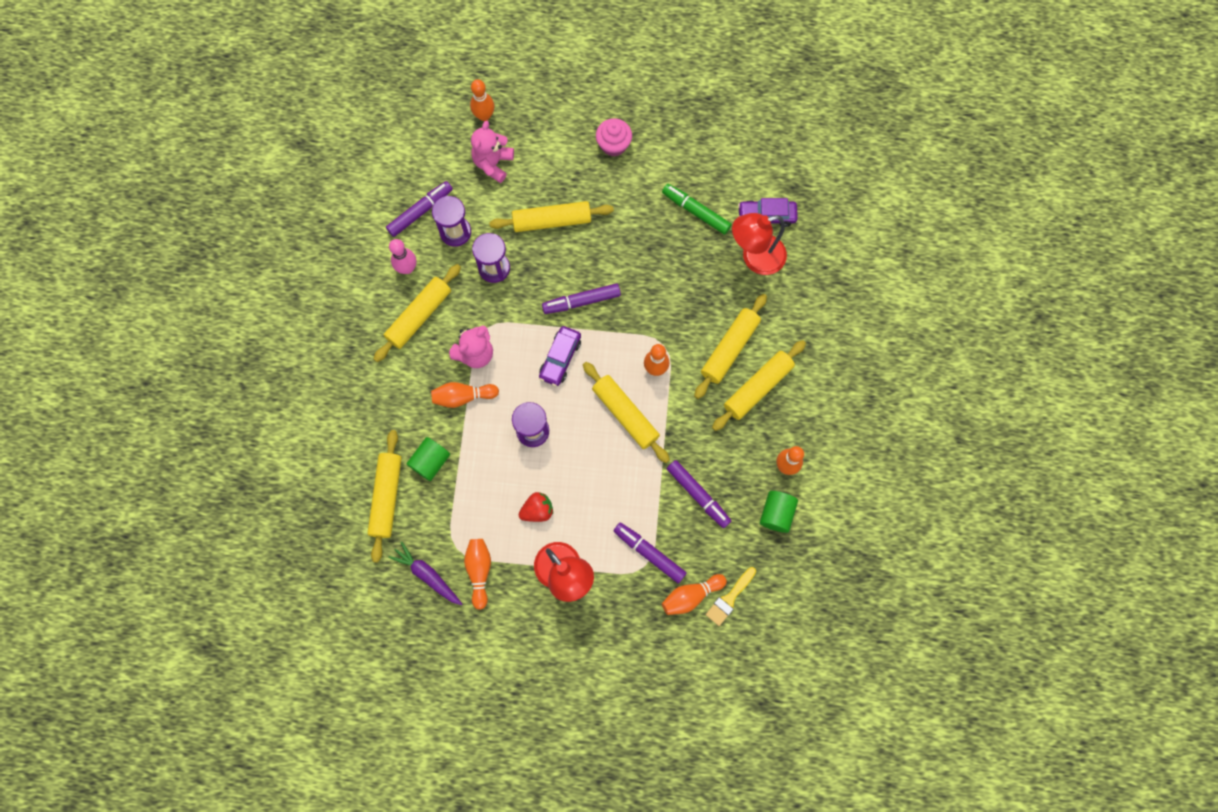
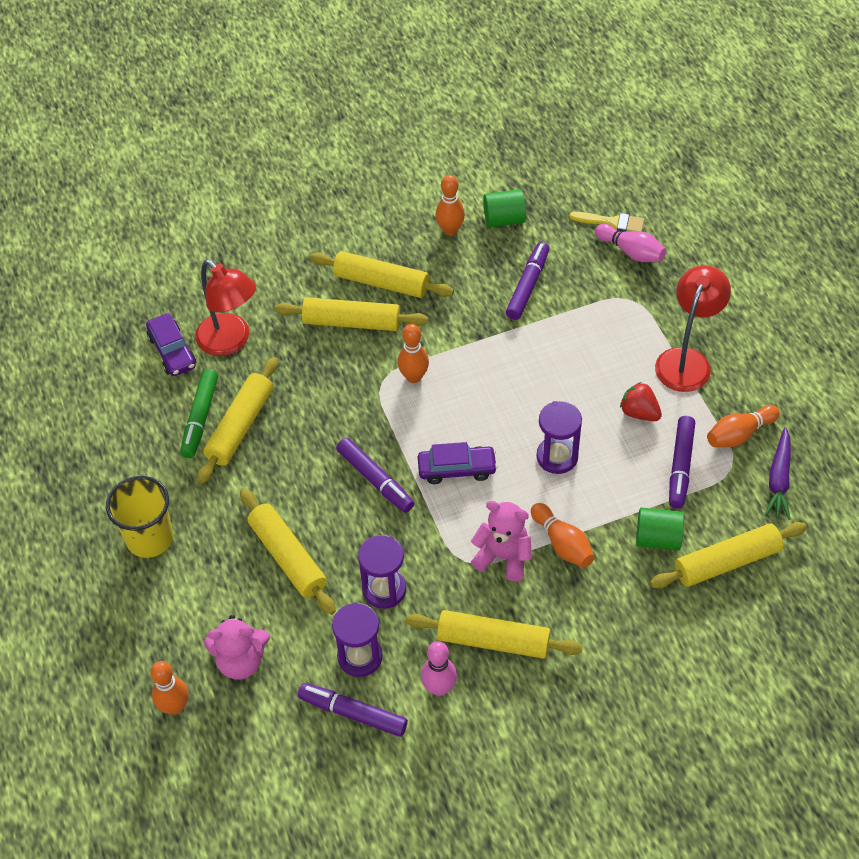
camera: 115 degrees left, 20 degrees down
yellow rolling pin [583,362,670,463] -> yellow rolling pin moved to [197,357,278,484]
pink cupcake [596,118,632,156] -> yellow cup [106,476,173,558]
purple marker [614,523,687,584] -> purple marker moved to [669,416,695,509]
orange bowling pin [662,574,727,615] -> pink bowling pin [595,224,666,262]

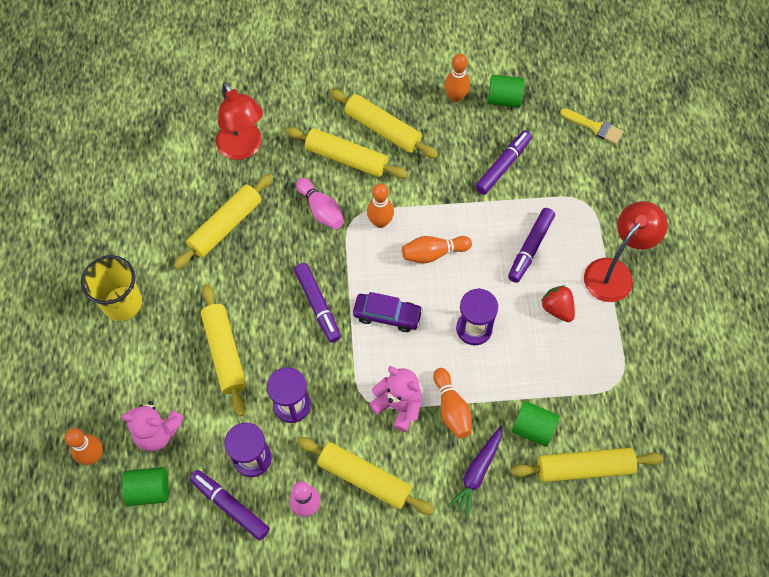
camera: 15 degrees right, 10 degrees up
purple car [146,314,196,376] -> none
green marker [180,369,218,458] -> none
pink bowling pin [595,224,666,262] -> pink bowling pin moved to [296,178,344,229]
purple marker [669,416,695,509] -> purple marker moved to [508,208,555,283]
orange bowling pin [707,405,780,447] -> orange bowling pin moved to [402,236,472,263]
purple carrot [765,427,791,520] -> purple carrot moved to [447,426,502,518]
none -> green cylinder [122,467,169,506]

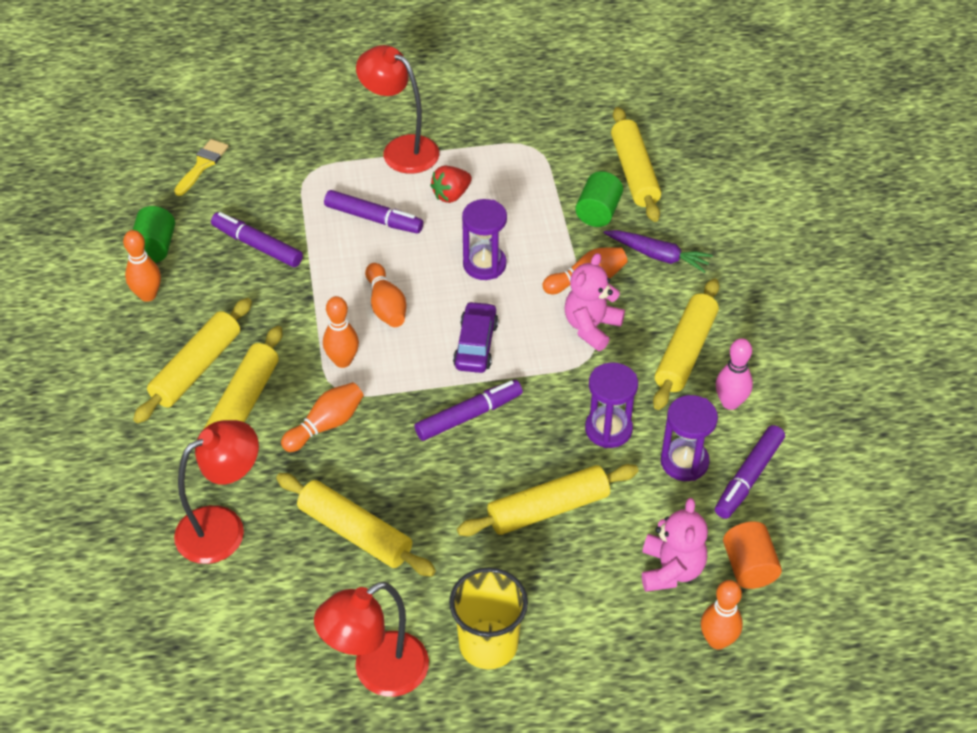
camera: 95 degrees left, 15 degrees down
green cylinder [122,467,169,506] -> orange cylinder [723,521,782,589]
pink bowling pin [296,178,344,229] -> orange bowling pin [281,382,364,452]
none -> red lamp [314,582,429,697]

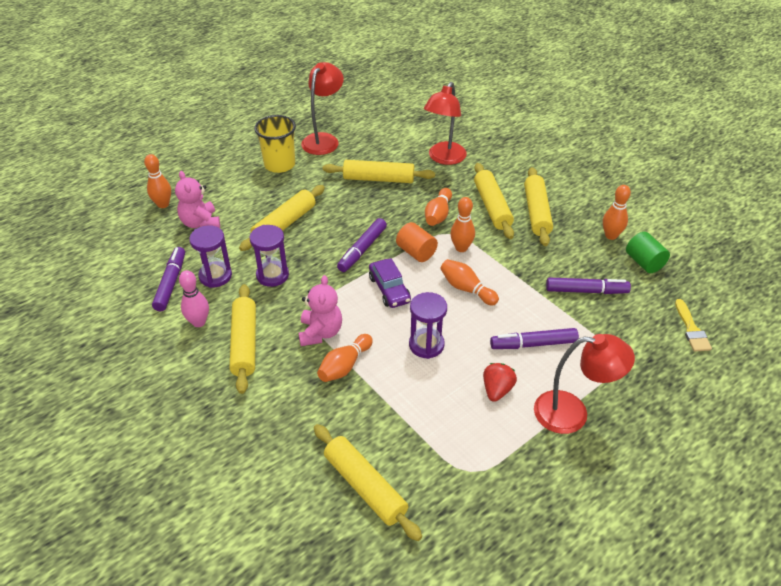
camera: 150 degrees right, 5 degrees down
green cylinder [575,171,623,227] -> none
purple carrot [604,230,713,273] -> none
orange cylinder [723,521,782,589] -> orange cylinder moved to [396,222,438,262]

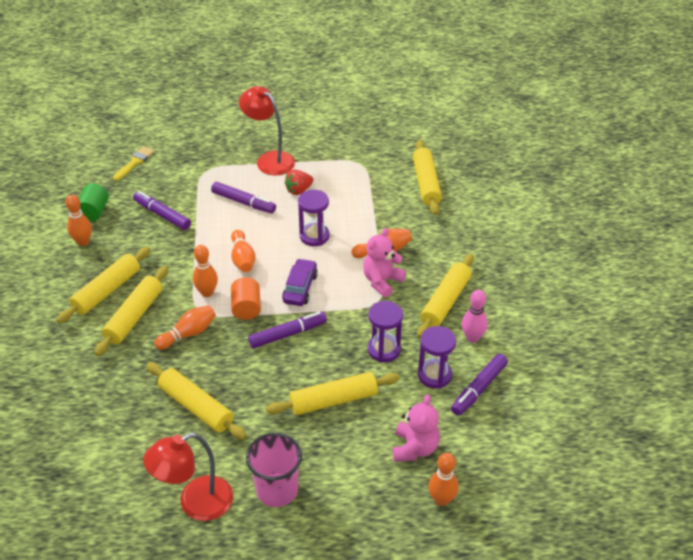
camera: 145 degrees left, 0 degrees up
yellow cup [254,115,296,173] -> pink cup [246,433,302,507]
red lamp [424,82,467,165] -> none

